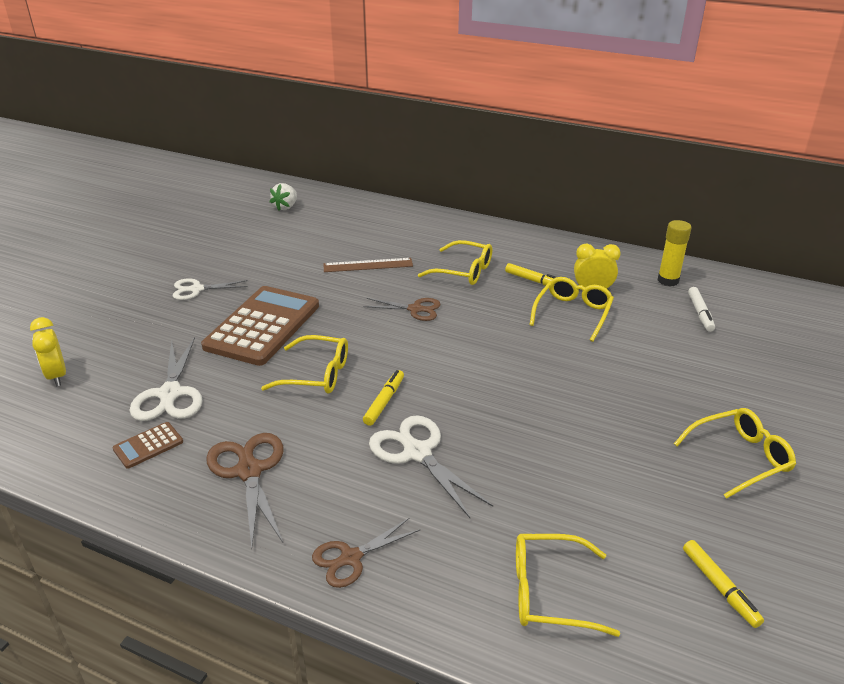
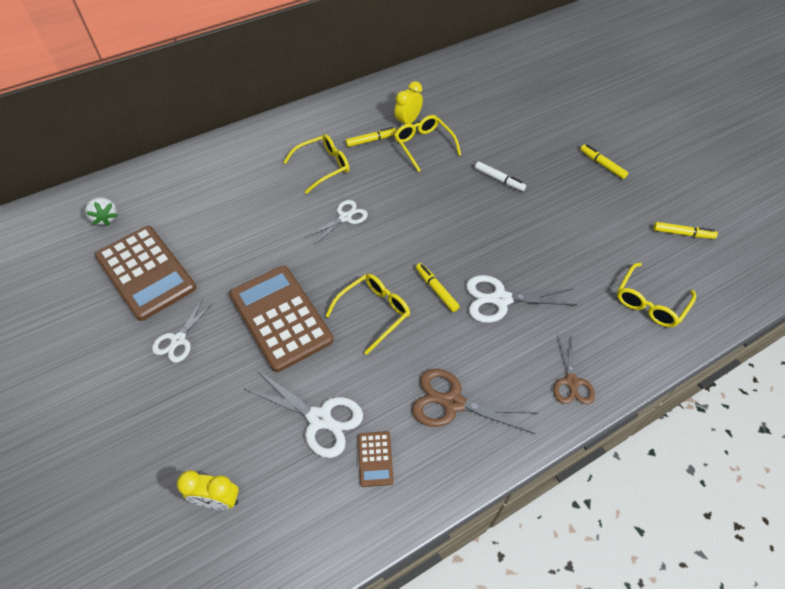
camera: 55 degrees left, 20 degrees up
brown ruler [323,258,413,272] -> none
brown scissors [363,298,441,321] -> white scissors [306,200,368,244]
yellow glue stick [658,220,691,286] -> none
yellow glasses [674,408,796,499] -> yellow marker [580,144,628,179]
white marker [688,287,715,332] -> white marker moved to [475,161,526,191]
none -> brown calculator [95,226,196,321]

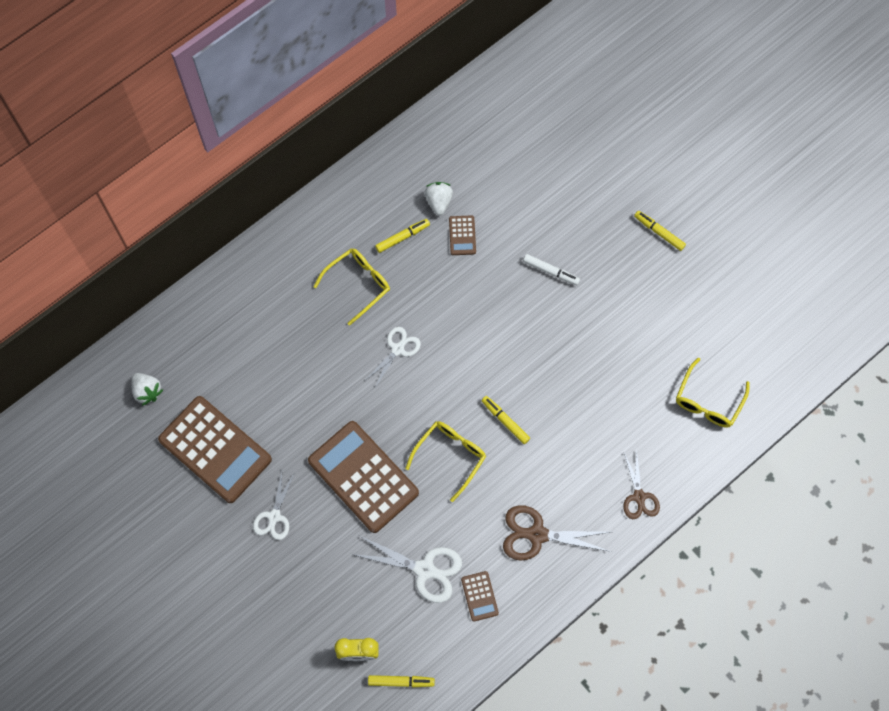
camera: 10 degrees left, 15 degrees up
yellow glasses [394,115,461,172] -> brown calculator [449,215,476,255]
yellow clock [395,81,423,127] -> white strawberry [424,182,453,216]
white scissors [466,275,577,323] -> none
yellow marker [653,222,718,239] -> yellow marker moved to [368,675,435,687]

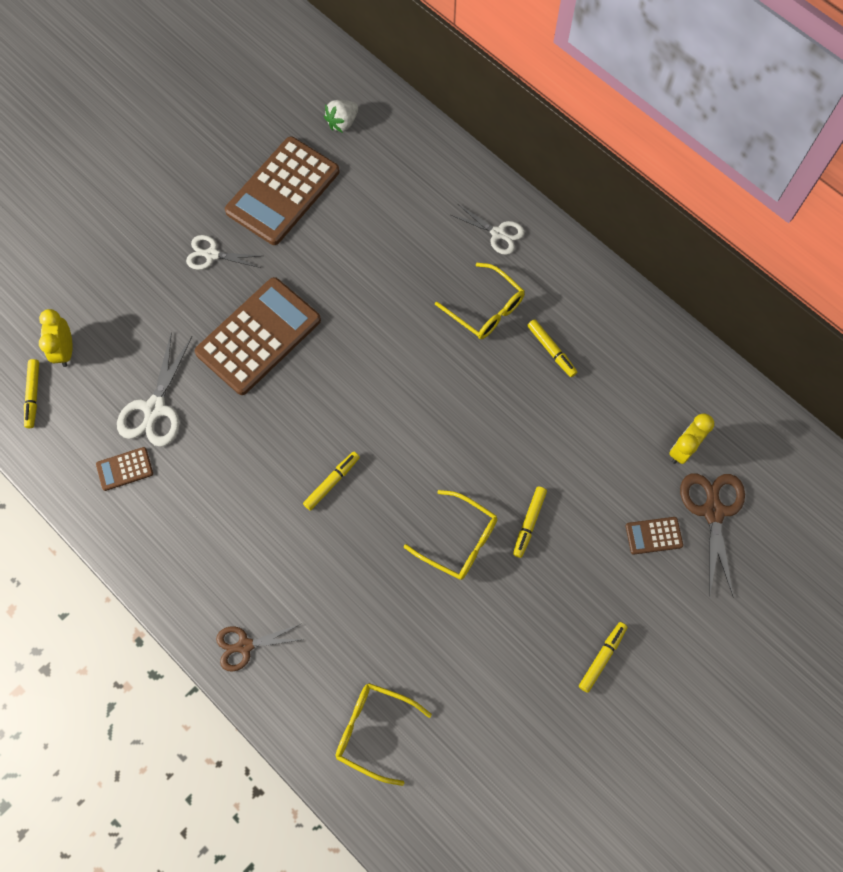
camera: 85 degrees right, 0 degrees up
white scissors [366,327,421,387] -> white scissors moved to [451,204,525,255]
yellow glasses [405,421,486,502] -> yellow glasses moved to [404,490,497,580]
white strawberry [424,182,453,216] -> none
brown calculator [449,215,476,255] -> brown calculator moved to [626,517,683,555]
brown scissors [503,505,611,561] -> brown scissors moved to [680,473,745,597]
white marker [523,254,580,285] -> yellow marker [513,487,547,558]
none -> yellow clock [669,413,714,464]

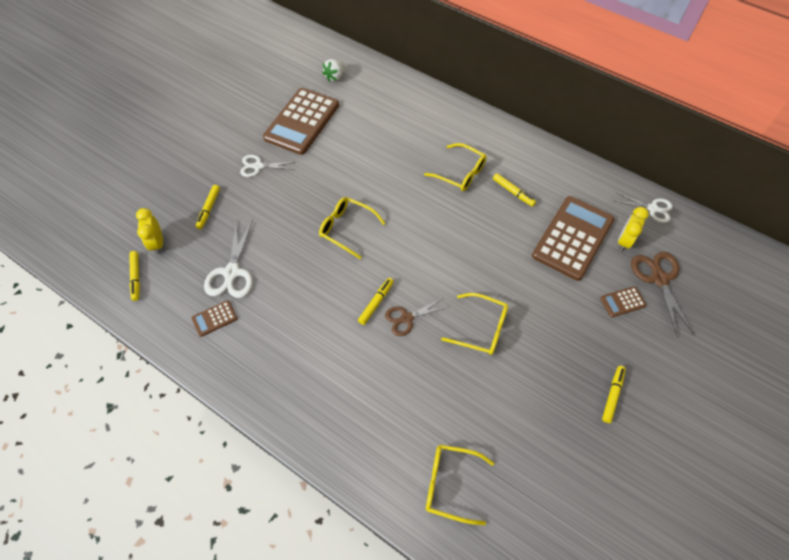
camera: 10 degrees left, 10 degrees down
brown calculator [195,277,321,395] -> brown calculator moved to [532,196,614,281]
brown scissors [216,624,305,672] -> brown scissors moved to [385,298,447,336]
white scissors [451,204,525,255] -> white scissors moved to [615,192,673,223]
yellow marker [513,487,547,558] -> yellow marker moved to [196,185,220,229]
none -> yellow glasses [319,197,386,259]

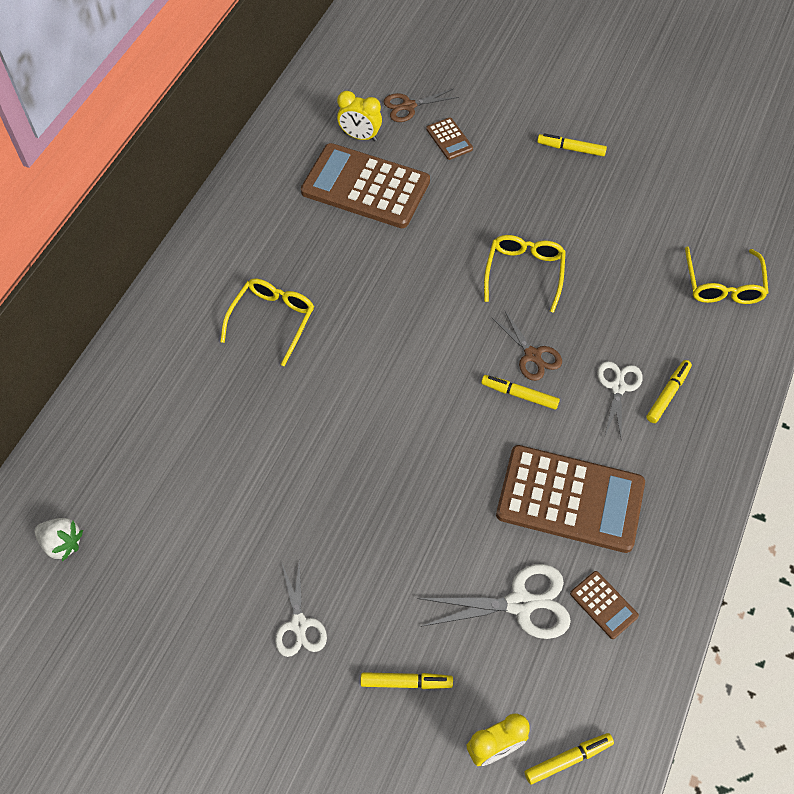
camera: 100 degrees left, 0 degrees up
brown calculator [263,88,339,155] -> brown calculator moved to [496,445,645,553]
yellow glasses [319,197,386,259] -> none
yellow marker [493,173,536,207] -> yellow marker moved to [646,360,692,423]
white scissors [615,192,673,223] -> white scissors moved to [597,361,643,438]
brown scissors [631,252,694,337] -> brown scissors [383,88,459,122], size x0.66

